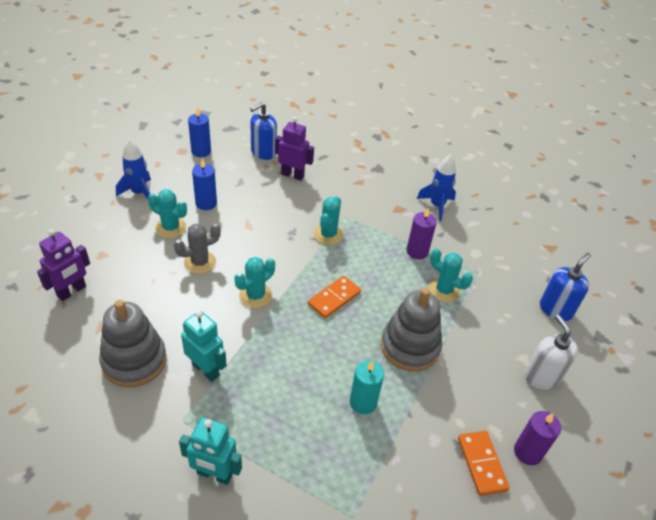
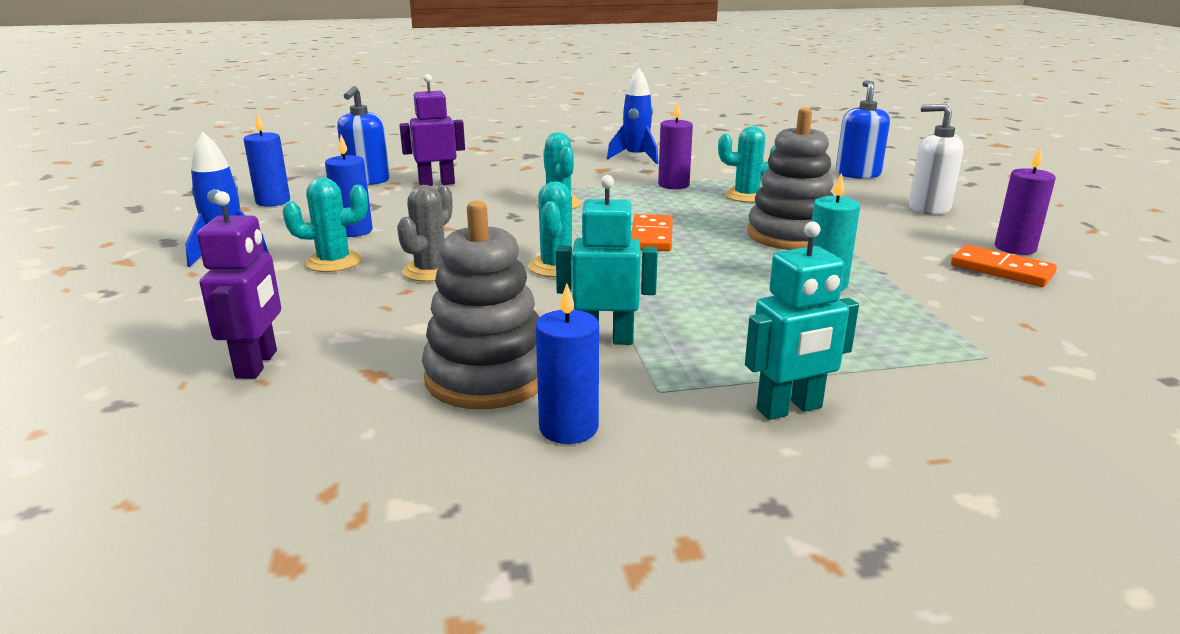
camera: 35 degrees left, 20 degrees down
none -> blue candle [536,283,599,444]

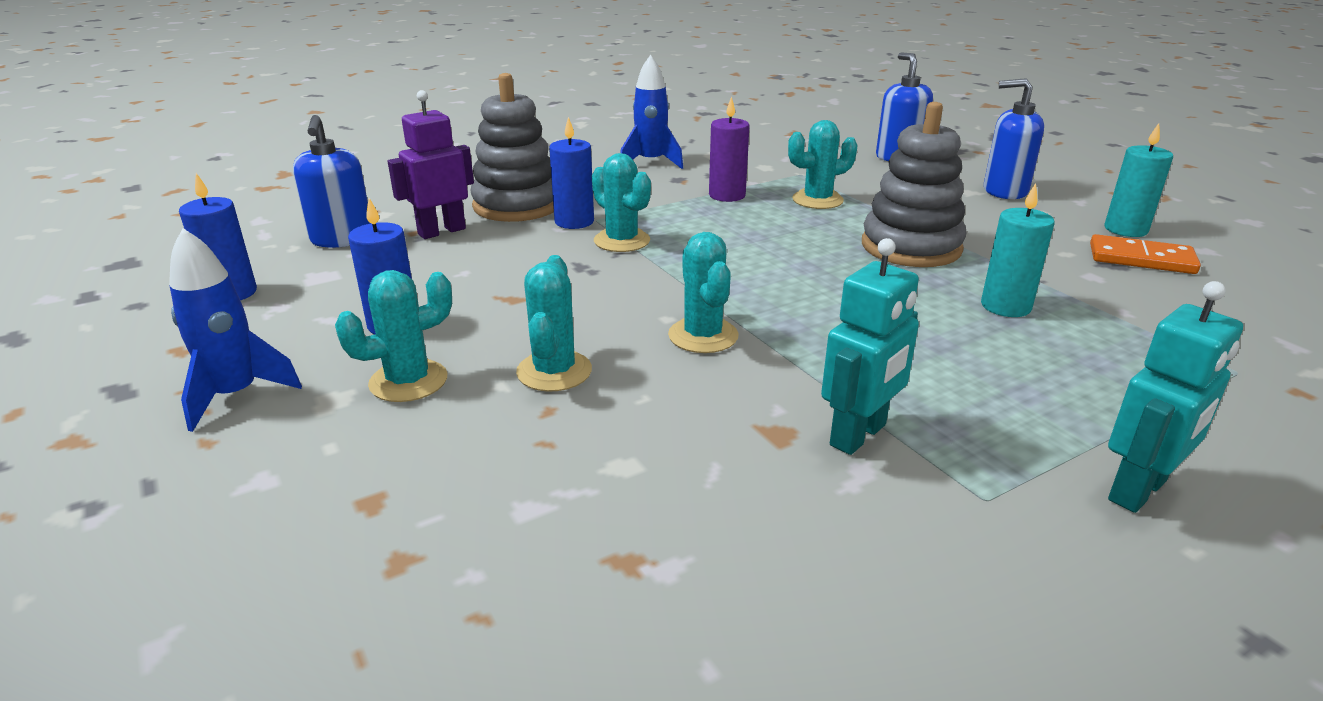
camera: 20 degrees left, 5 degrees up
purple robot [197,191,281,379] -> none
grey cactus [397,185,453,282] -> turquoise cactus [516,255,592,392]
grey stacking toy [422,201,540,409] -> grey stacking toy moved to [471,73,554,222]
blue candle [536,283,599,444] -> blue candle moved to [549,117,594,229]
turquoise robot [556,175,658,345] -> turquoise robot turned 150 degrees clockwise [821,238,919,455]
orange domino [631,214,673,251] -> none
white soap dispenser [909,104,964,215] -> blue soap dispenser [984,78,1044,199]
purple candle [994,147,1056,255] -> turquoise candle [1104,123,1173,237]

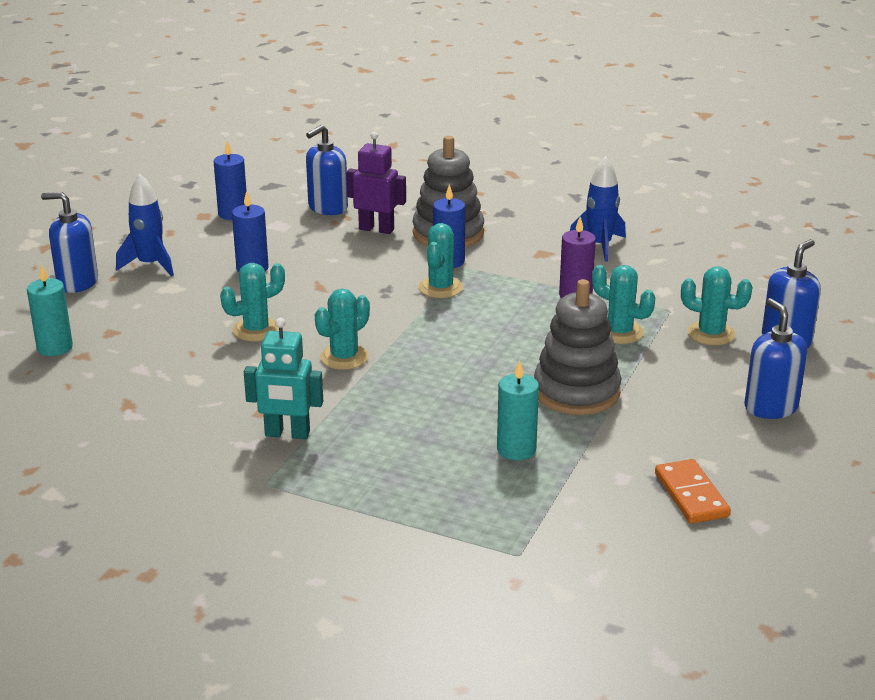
camera: 55 degrees right, 0 degrees up
turquoise cactus [335,270,452,402] -> turquoise cactus moved to [681,266,753,345]
turquoise candle [1104,123,1173,237] -> turquoise candle moved to [27,264,73,356]
turquoise robot [1108,281,1243,513] -> none
none -> blue soap dispenser [41,192,98,293]

